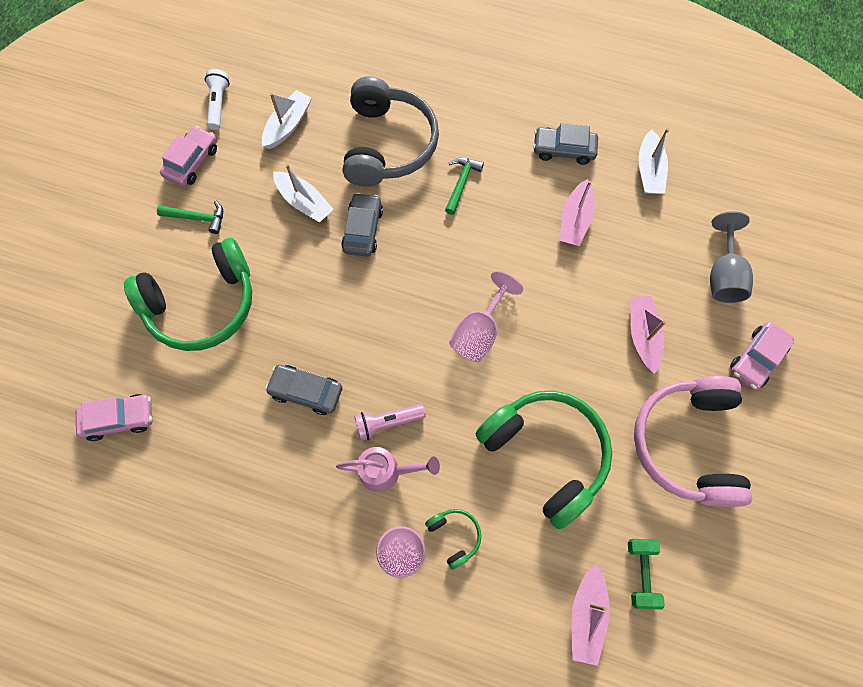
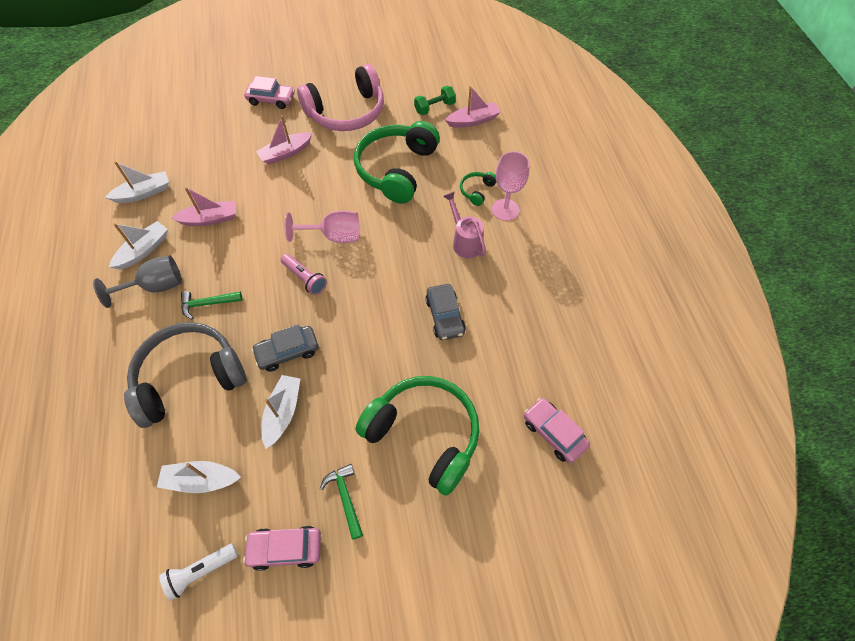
camera: 120 degrees left, 10 degrees down
pink flashlight [354,404,426,441] -> pink flashlight moved to [281,254,327,295]
grey car [533,123,598,165] -> white boat [109,221,168,270]
grey goblet [710,211,753,303] -> grey goblet moved to [93,255,182,308]

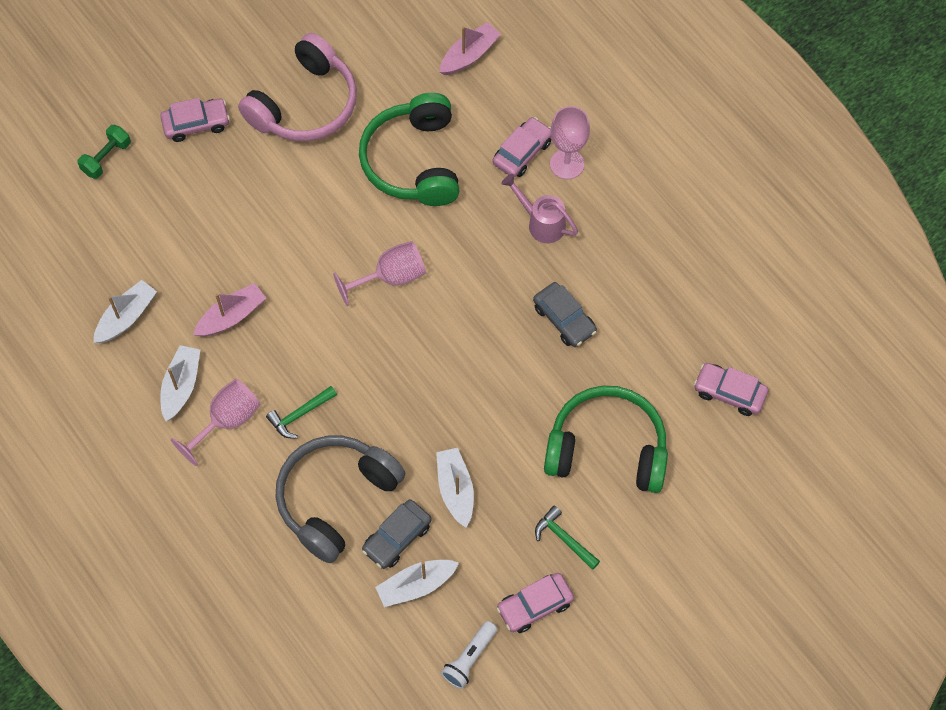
camera: 25 degrees left, 5 degrees up
grey goblet [93,255,182,308] -> pink goblet [171,379,261,466]
grey car [252,324,319,372] -> grey car moved to [362,499,432,569]
pink boat [256,115,312,165] -> none
pink flashlight [281,254,327,295] -> none
green dumbbell [414,86,456,115] -> green dumbbell moved to [78,125,131,179]
green headphones [460,172,496,206] -> pink car [493,117,551,177]

